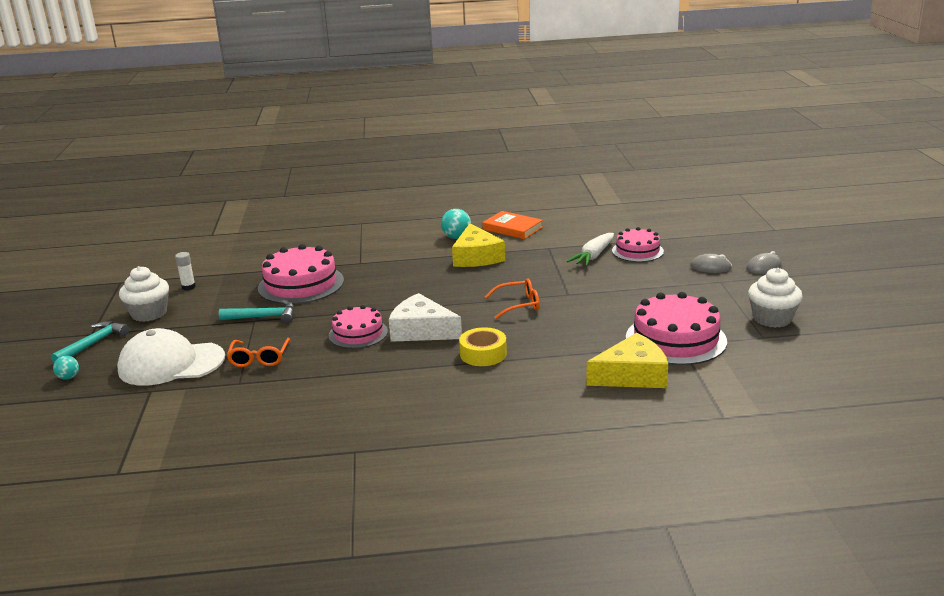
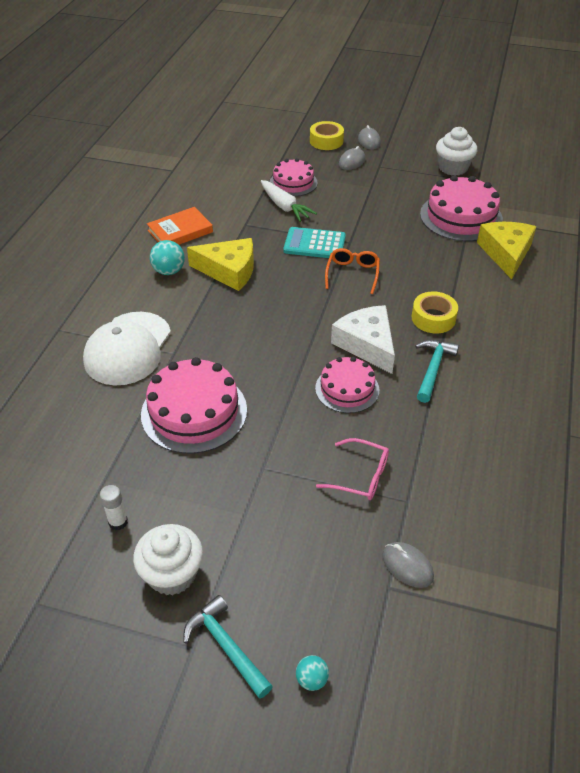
camera: 70 degrees left, 20 degrees up
white cap [117,328,225,386] -> white cap moved to [83,312,171,385]
turquoise hammer [219,300,295,324] -> turquoise hammer moved to [415,340,459,403]
orange glasses [227,338,291,367] -> pink glasses [316,438,389,500]
white cheese [389,293,462,342] -> white cheese turned 105 degrees clockwise [331,305,395,374]
none -> turquoise calculator [283,227,346,258]
none -> yellow tape [310,121,344,150]
none -> grey mouse [382,542,434,588]

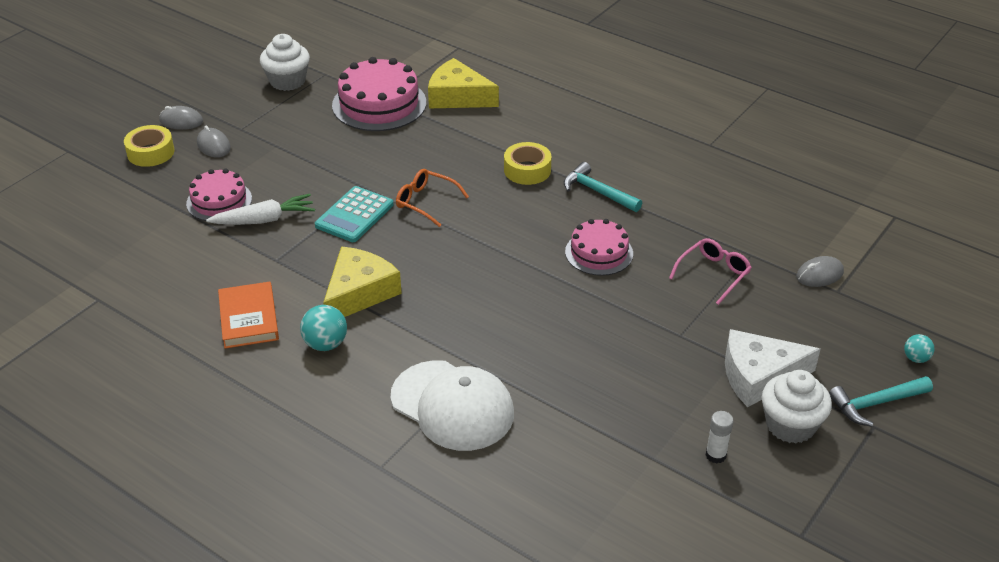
camera: 70 degrees left, 5 degrees down
pink cake [141,357,247,454] -> none
white cheese [331,305,395,374] -> white cheese moved to [725,329,820,407]

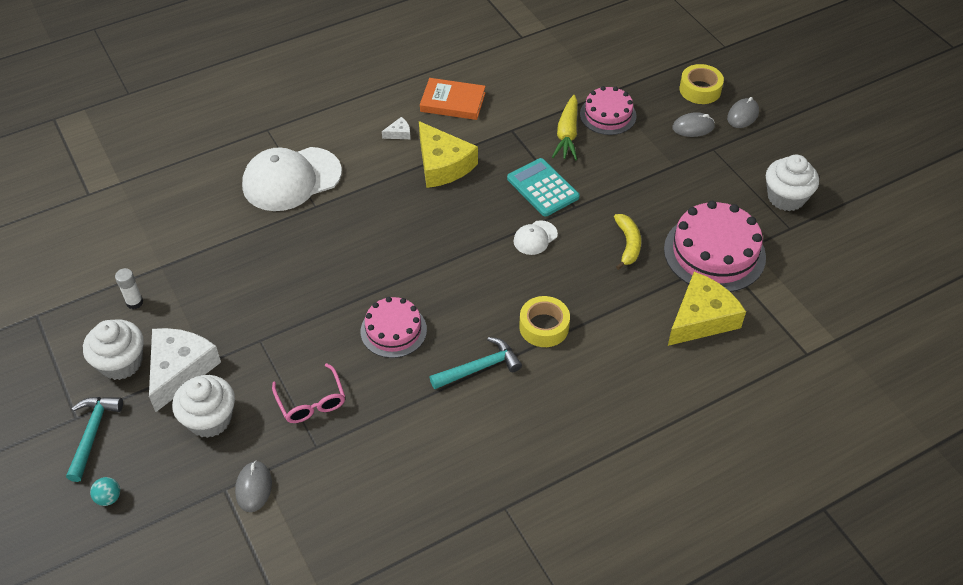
camera: 115 degrees right, 10 degrees up
white carrot [206,194,315,225] -> yellow carrot [552,95,578,160]
turquoise ball [300,305,347,351] -> white cheese [382,117,410,139]
orange glasses [396,169,469,227] -> white cap [514,220,558,255]
none -> white cupcake [172,375,235,438]
none -> yellow banana [614,214,641,270]

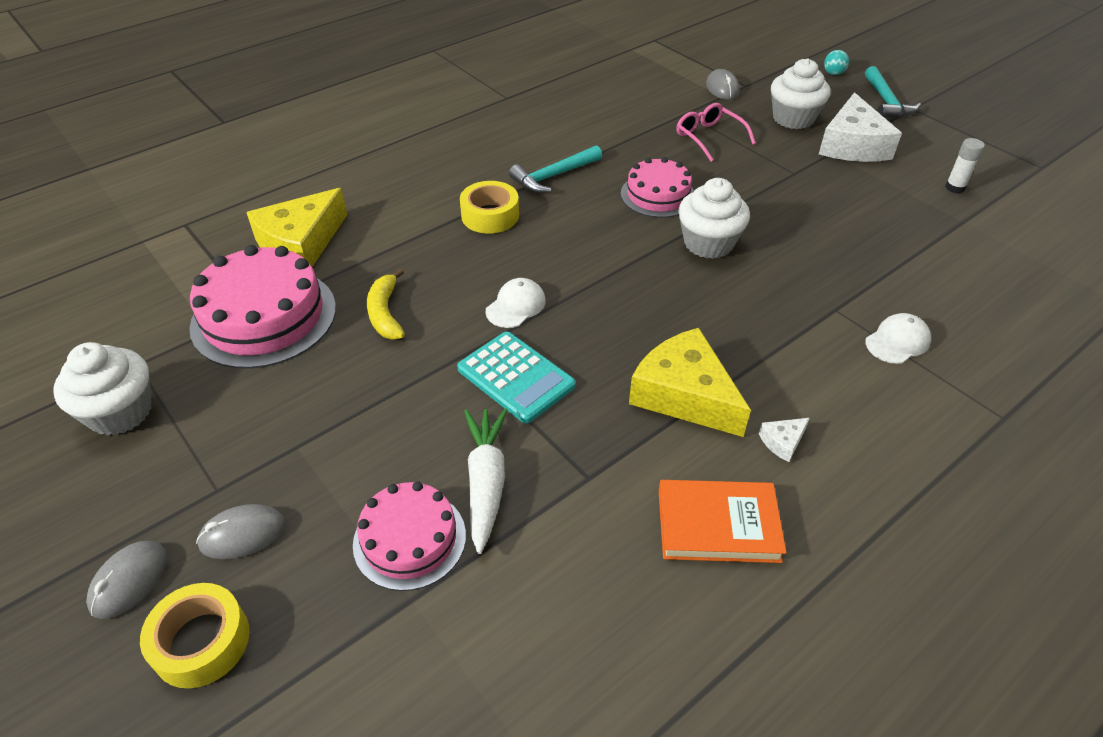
camera: 170 degrees right, 5 degrees down
white cupcake [83,320,144,380] -> white cupcake moved to [678,178,750,259]
white cap [242,147,342,211] -> white cap [865,313,931,364], size x0.46
yellow carrot [552,95,578,160] -> white carrot [464,408,507,554]

